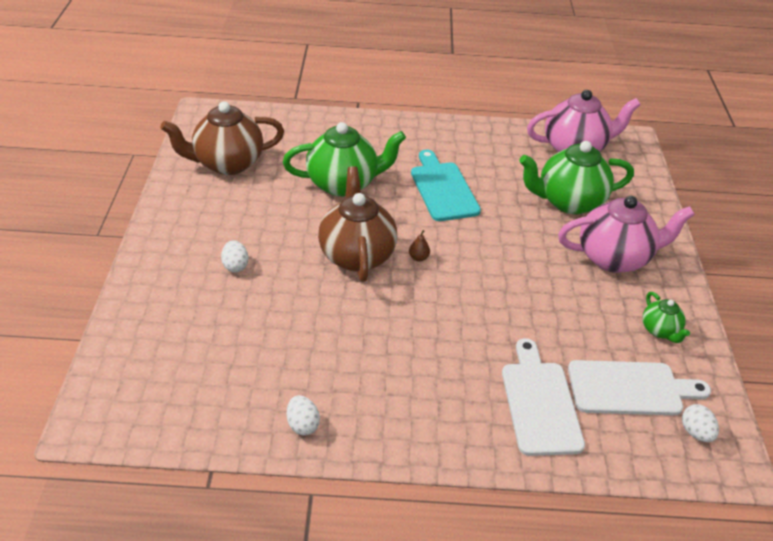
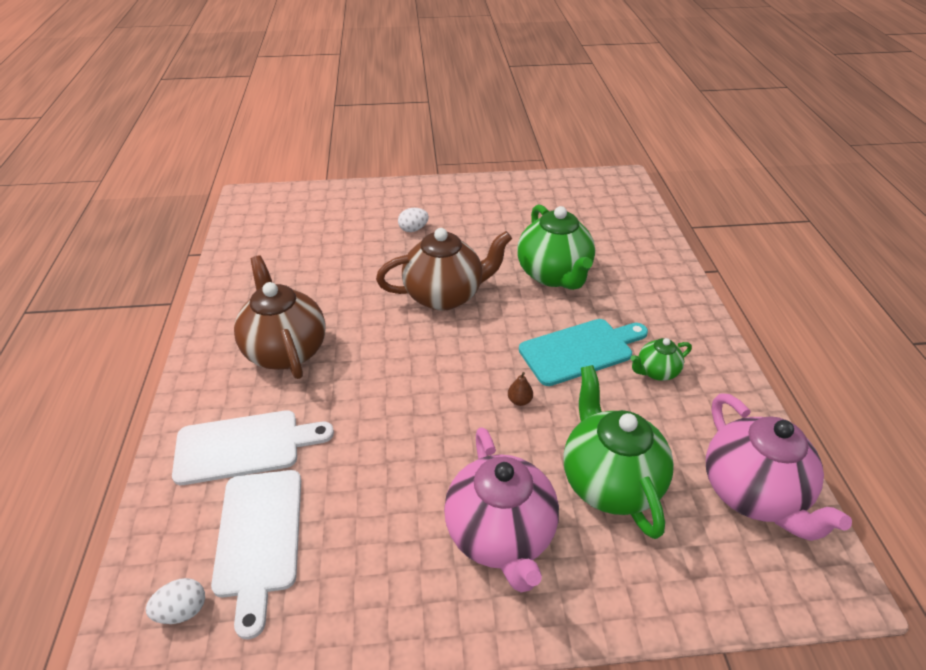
camera: 85 degrees right, 0 degrees up
brown teapot [160,101,284,175] -> brown teapot moved to [234,256,326,379]
white egg [287,395,320,436] -> none
brown pear [409,230,430,261] -> brown pear moved to [508,372,533,406]
green teapot [642,292,690,343] -> green teapot moved to [631,338,692,381]

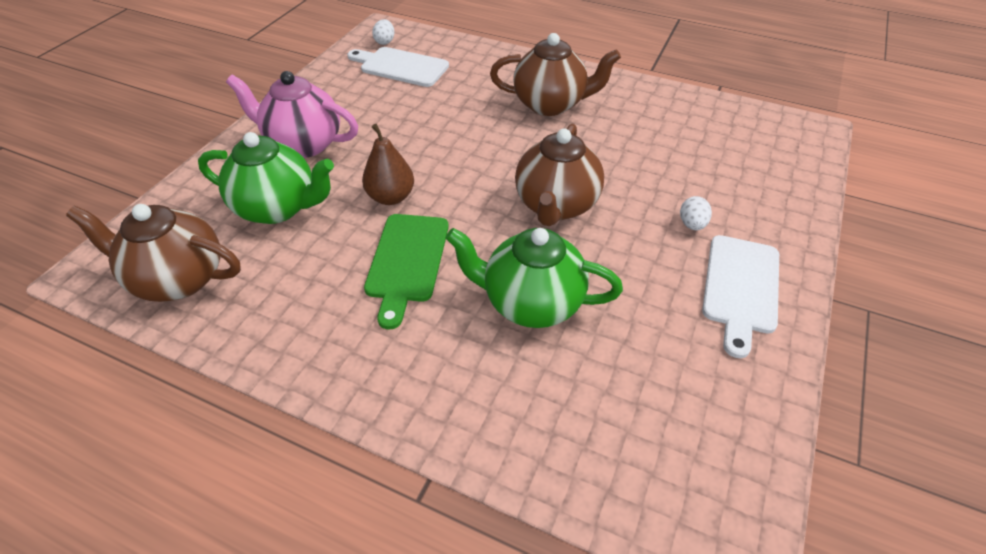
camera: 120 degrees right, 5 degrees up
white cutting board [172,410,334,485] -> white cutting board moved to [702,235,779,358]
brown pear [508,372,533,406] -> brown pear [362,124,414,205], size x2.15
turquoise cutting board [519,319,648,386] -> green cutting board [364,214,449,329]
green teapot [631,338,692,381] -> none
pink teapot [706,393,852,541] -> brown teapot [66,204,241,302]

